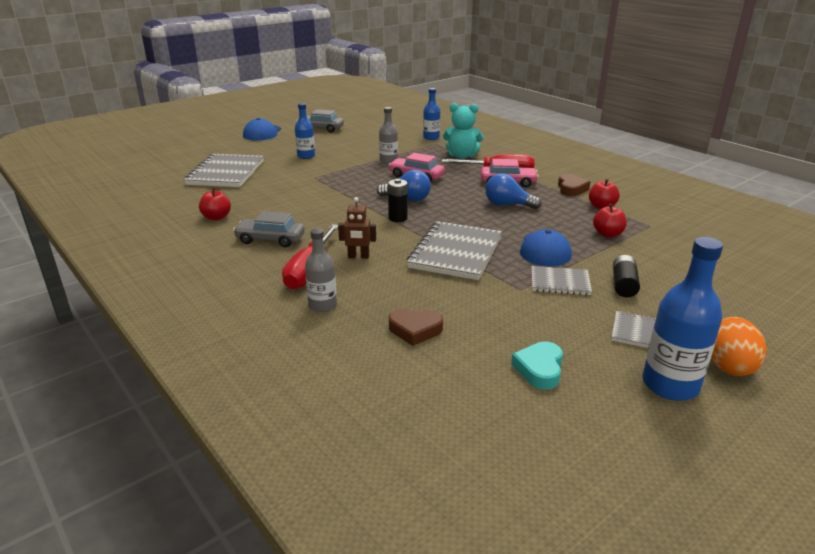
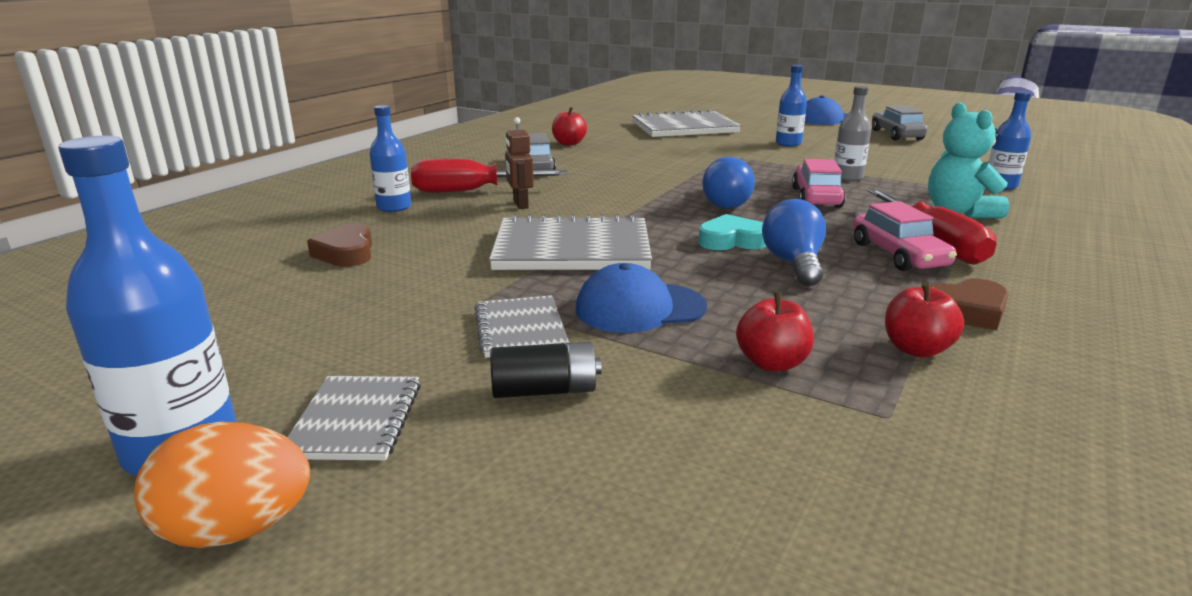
camera: 70 degrees right, 5 degrees down
grey bottle [305,228,337,312] -> blue bottle [370,105,411,212]
black battery [388,179,408,222] -> none
turquoise heart [511,341,563,390] -> turquoise heart moved to [698,214,766,250]

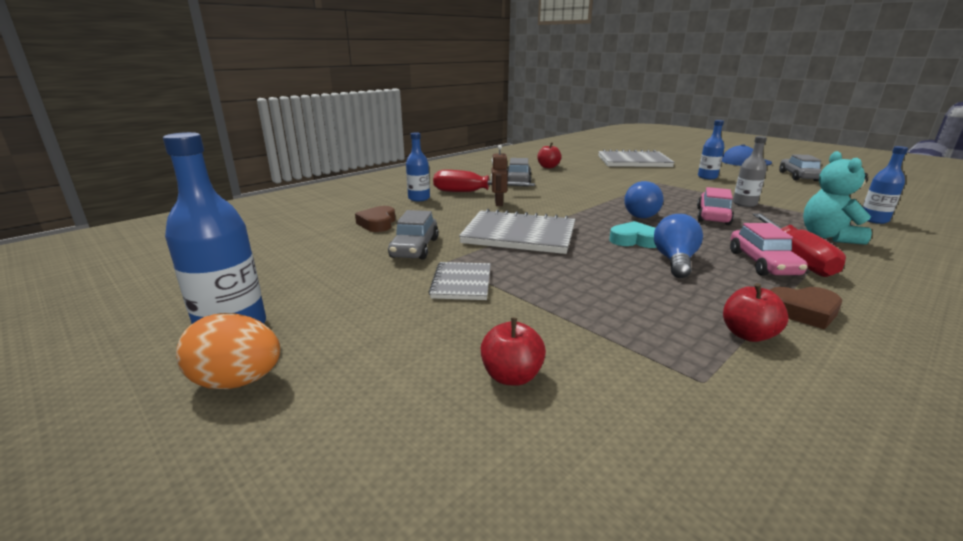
camera: 15 degrees right, 0 degrees up
grey notebook [287,376,421,460] -> none
black battery [490,342,602,398] -> none
blue cap [576,263,707,333] -> none
red apple [736,292,814,371] -> red apple moved to [481,318,546,386]
none -> grey car [388,210,439,260]

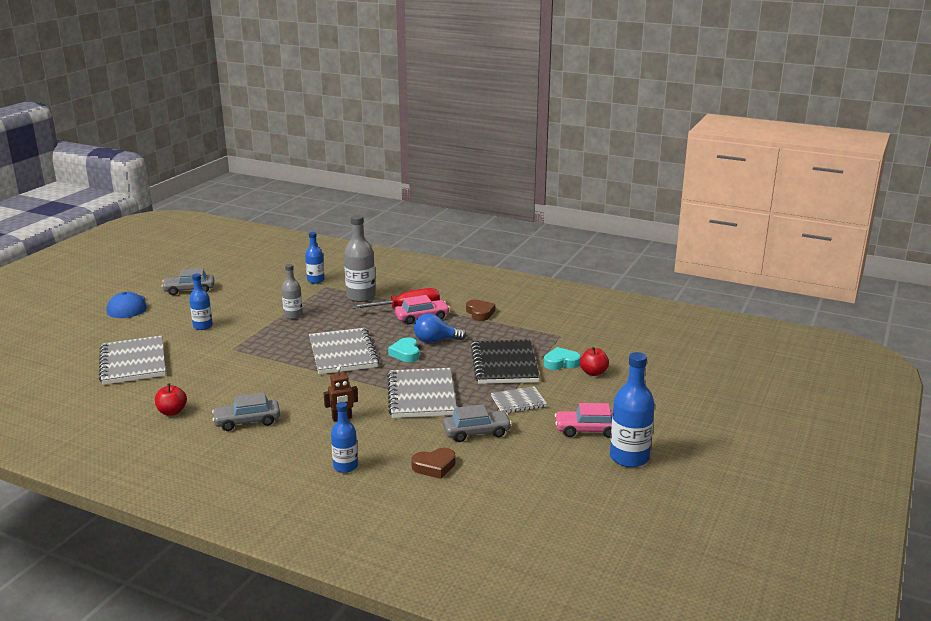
camera: 110 degrees left, 0 degrees up
orange egg [176,313,280,389] -> none
red screwdriver [433,170,535,192] -> none
blue light bulb [624,181,663,218] -> grey notebook [309,328,379,374]
pink car [697,187,734,225] -> pink car moved to [555,403,613,438]
red apple [723,283,789,342] -> none
turquoise teddy bear [803,151,872,245] -> grey bottle [344,215,376,302]
none -> black notebook [471,339,540,384]
none -> turquoise heart [544,347,581,370]

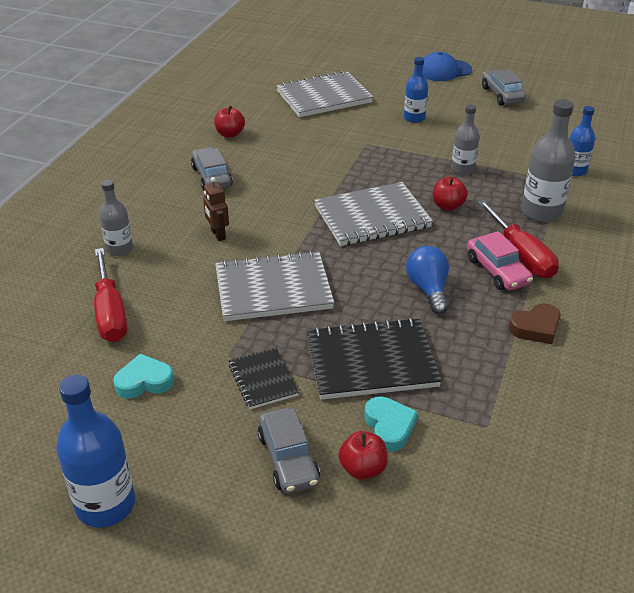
camera: 85 degrees right, 15 degrees up
blue bottle [331,402,358,473] -> grey bottle [99,180,133,256]
turquoise heart [388,337,419,362] -> turquoise heart moved to [113,354,174,399]
brown heart [411,448,456,479] -> red screwdriver [94,248,128,342]
grey car [443,404,512,442] -> grey car moved to [258,407,320,494]
grey notebook [491,386,547,413] -> black notebook [229,348,299,409]
pink car [555,403,613,438] -> none
none -> red apple [433,177,468,211]

